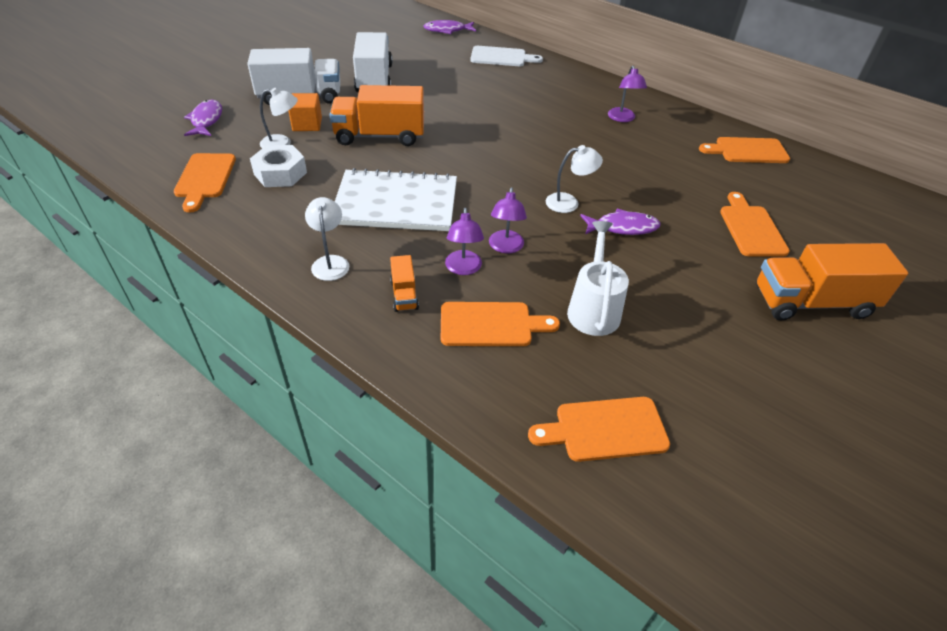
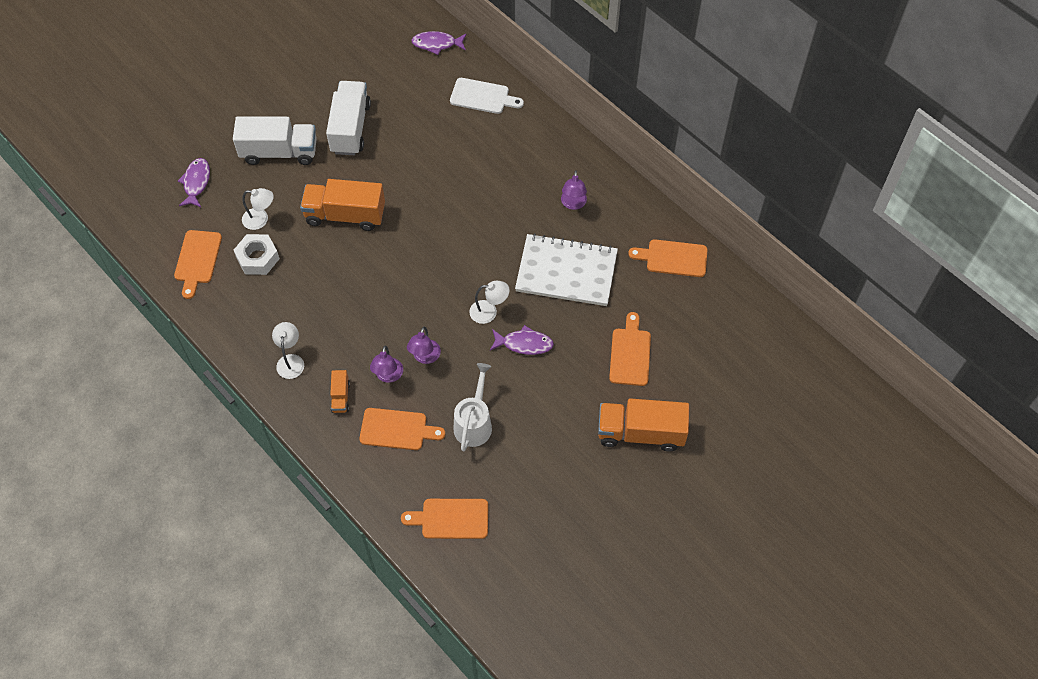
camera: 10 degrees right, 15 degrees up
orange cube [289,93,322,131] -> none
white notebook [335,168,457,231] -> white notebook moved to [515,233,618,306]

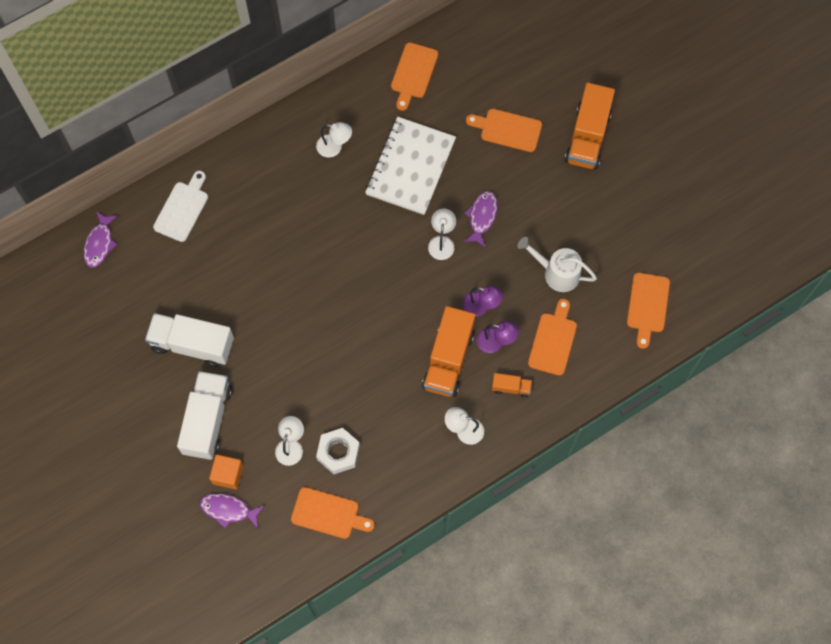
camera: 80 degrees left, 10 degrees up
orange truck [300,179,385,231] -> orange truck moved to [422,306,475,397]
purple lamp [561,170,587,210] -> white lamp [316,122,352,158]
none -> orange cube [209,455,244,490]

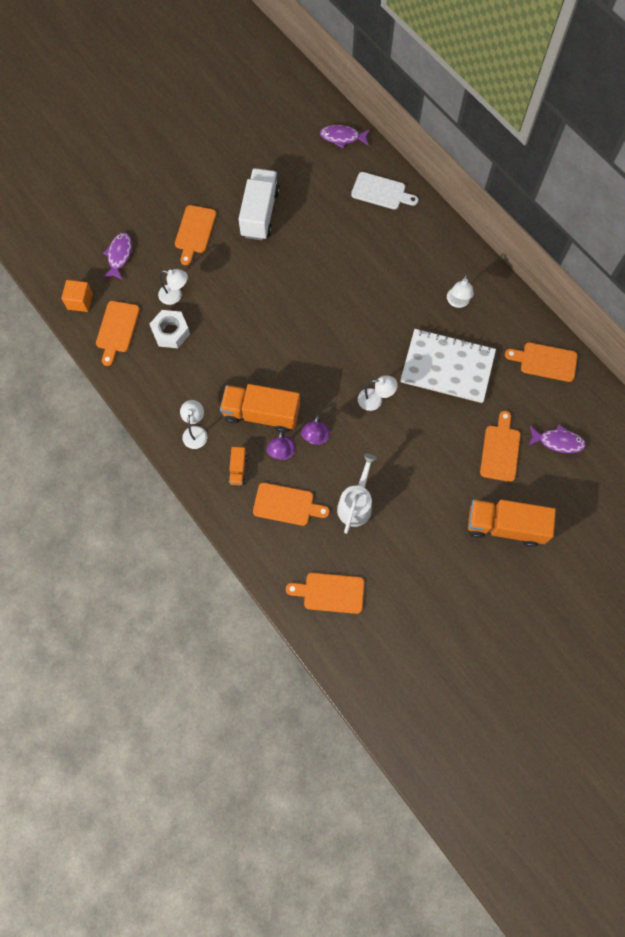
camera: 85 degrees right, 0 degrees up
white truck [177,371,232,460] -> orange cutting board [175,205,216,265]
orange cube [209,455,244,490] -> orange cube moved to [61,280,93,312]
purple fish [464,191,498,247] -> purple fish moved to [528,424,586,453]

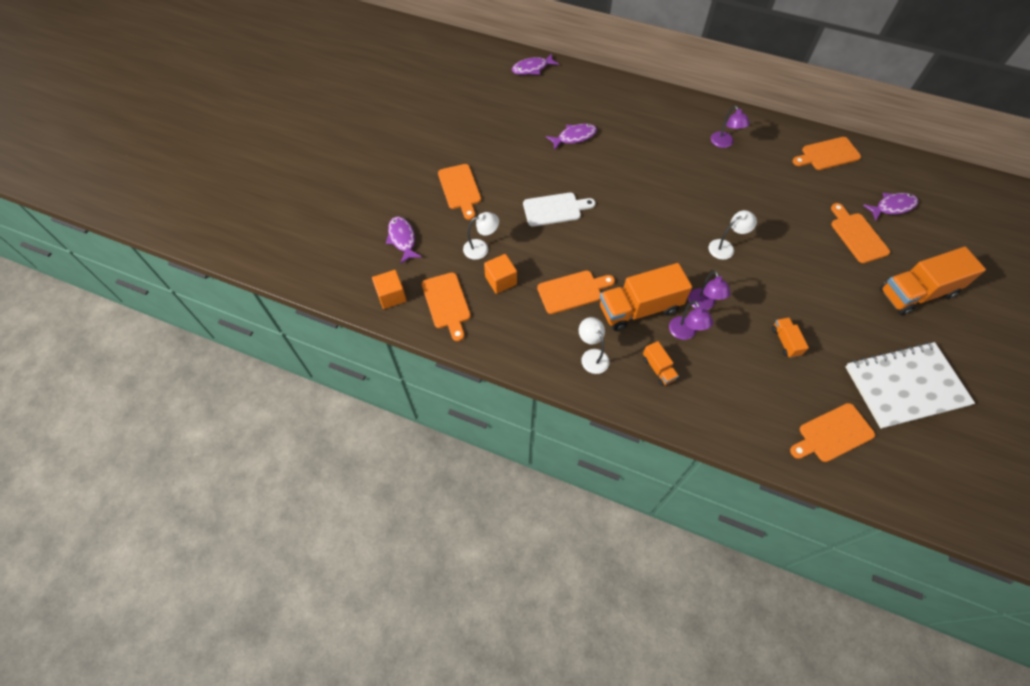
camera: 30 degrees left, 10 degrees down
white nut [150,310,190,348] -> orange cube [484,254,517,294]
white truck [239,168,280,240] -> none
orange cutting board [253,483,330,526] -> orange cutting board moved to [537,271,615,314]
white watering can [337,453,377,534] -> orange truck [772,317,809,358]
white cutting board [351,172,418,210] -> white cutting board moved to [523,193,596,227]
white notebook [401,329,496,403] -> white notebook moved to [845,342,975,429]
white lamp [447,274,474,308] -> purple lamp [711,106,750,148]
none -> purple fish [546,123,597,150]

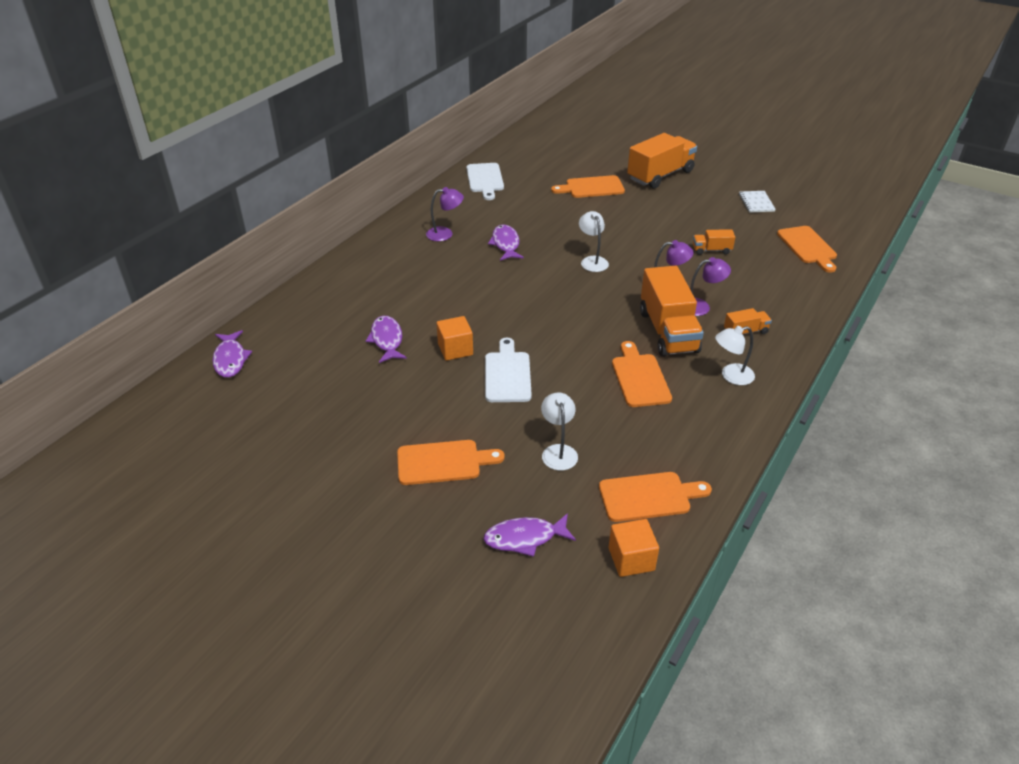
camera: 80 degrees left, 20 degrees down
orange cube [484,254,517,294] -> orange cube moved to [437,316,473,361]
orange cutting board [793,137,861,170] -> white cutting board [466,163,504,200]
white notebook [845,342,975,429] -> white notebook [739,191,776,213], size x0.43
purple fish [863,193,918,221] -> purple fish moved to [488,224,524,261]
orange truck [880,247,986,315] -> orange truck turned 120 degrees counterclockwise [627,133,697,189]

